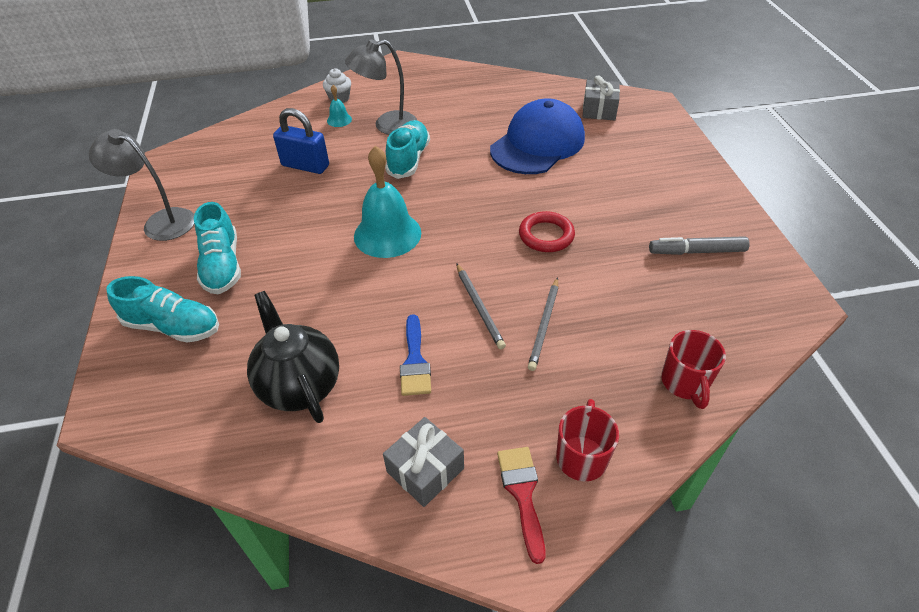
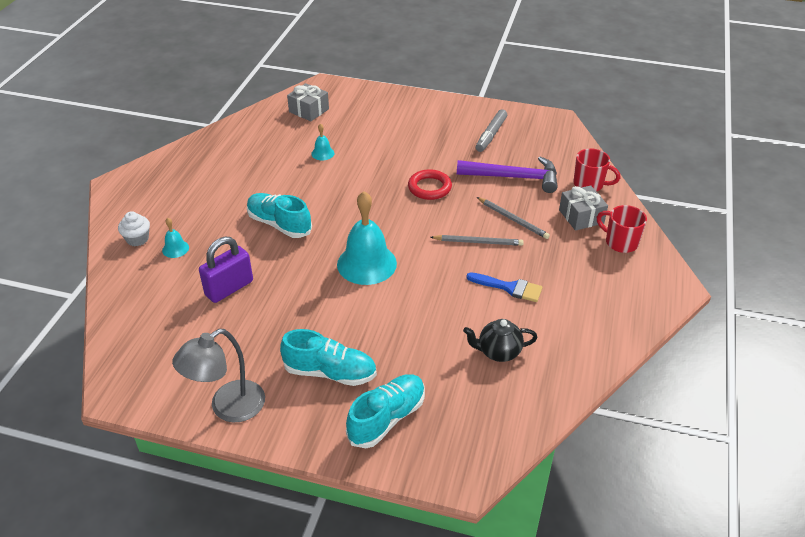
camera: 65 degrees left, 5 degrees down
black teapot [247,291,339,423] -> black teapot [463,319,537,362], size x0.64
blue padlock [273,108,329,174] -> purple padlock [199,237,253,303]
grey lamp [345,39,417,135] -> none
grey gift [383,417,464,507] -> grey gift moved to [559,185,608,231]
blue cap [490,98,585,174] -> turquoise bell [311,123,334,160]
red brush [497,447,545,564] -> none
none -> purple hammer [457,156,558,193]

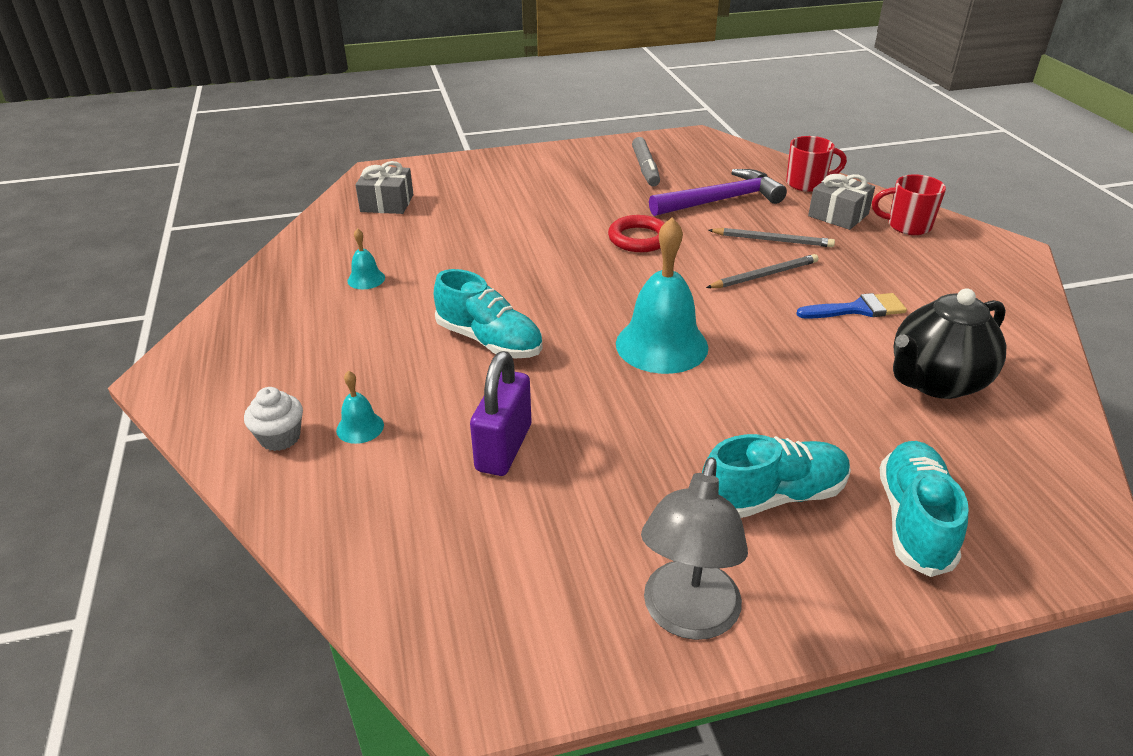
camera: 30 degrees left, 5 degrees down
turquoise shoe [247,193,312,238] -> turquoise shoe turned 150 degrees counterclockwise [434,269,542,358]
turquoise bell [311,123,334,160] -> turquoise bell moved to [347,228,385,289]
black teapot [463,319,537,362] -> black teapot [893,288,1006,399], size x1.57

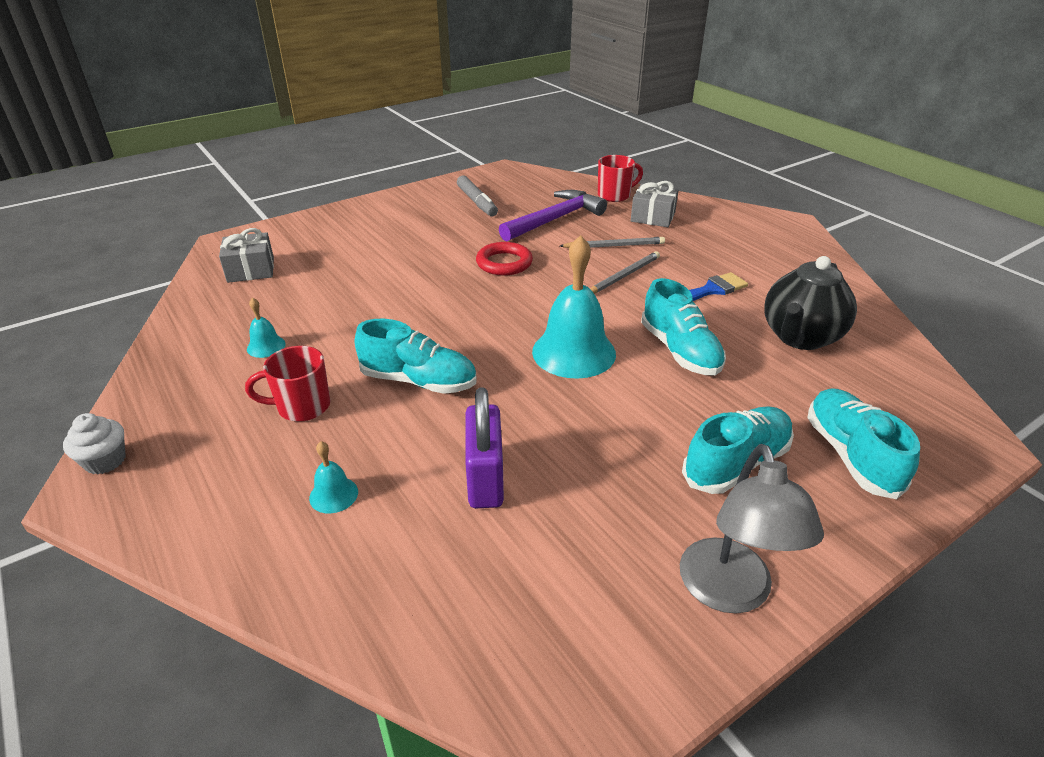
camera: 20 degrees left, 0 degrees up
white cupcake [244,387,303,451] -> white cupcake moved to [63,413,126,475]
red mug [872,174,946,235] -> red mug moved to [245,346,330,422]
none -> turquoise shoe [641,278,726,376]

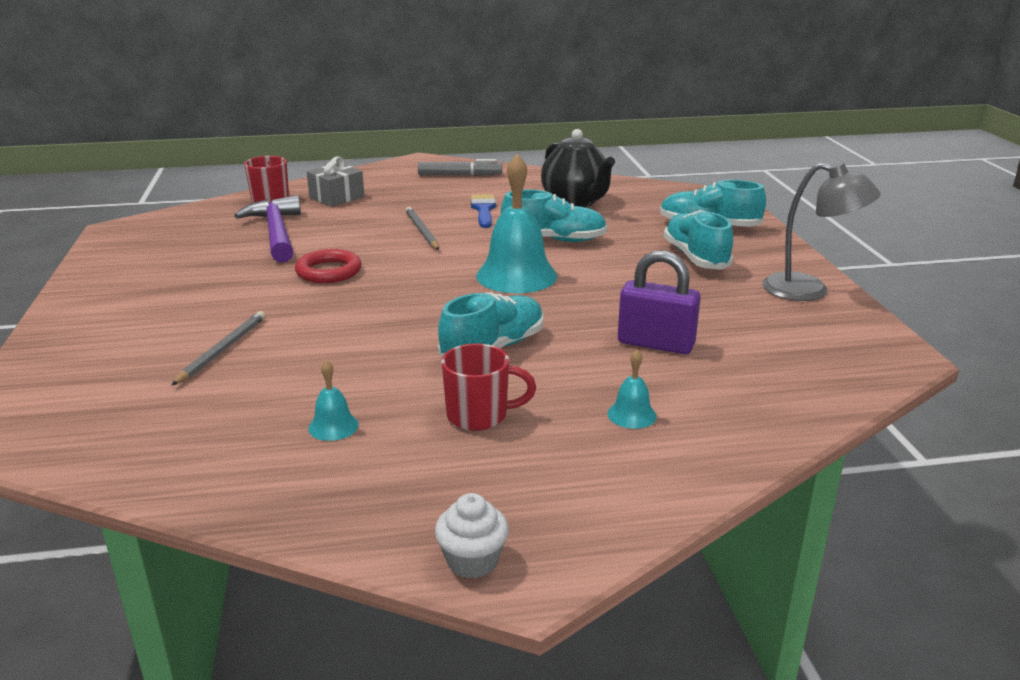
camera: 65 degrees left, 10 degrees down
grey gift [219,228,274,283] -> none
red mug [245,346,330,422] -> red mug turned 105 degrees counterclockwise [441,343,536,431]
grey marker [457,176,498,216] -> grey marker moved to [418,159,502,176]
grey pencil [560,237,665,248] -> grey pencil moved to [171,311,265,386]

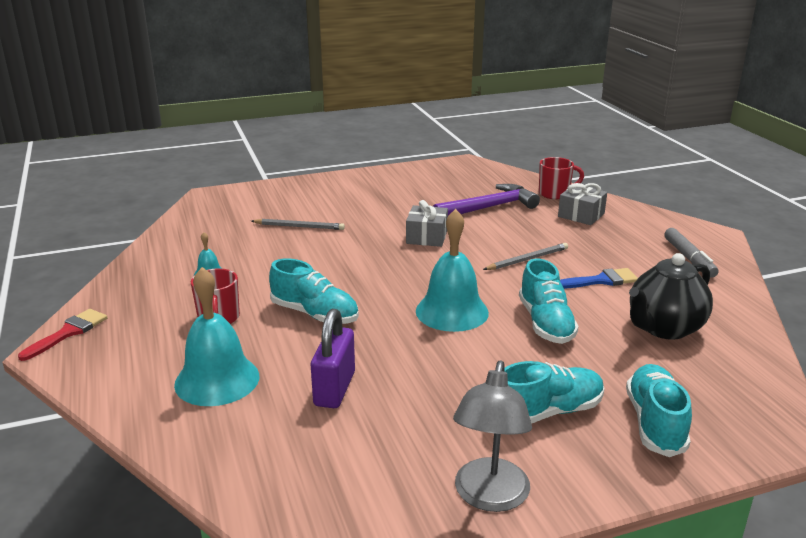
camera: 80 degrees right, 0 degrees up
red ring [295,249,362,283] -> grey gift [406,200,448,247]
white cupcake [435,493,509,579] -> red brush [18,309,107,361]
turquoise bell [607,350,657,429] -> turquoise bell [174,267,259,406], size x2.22

